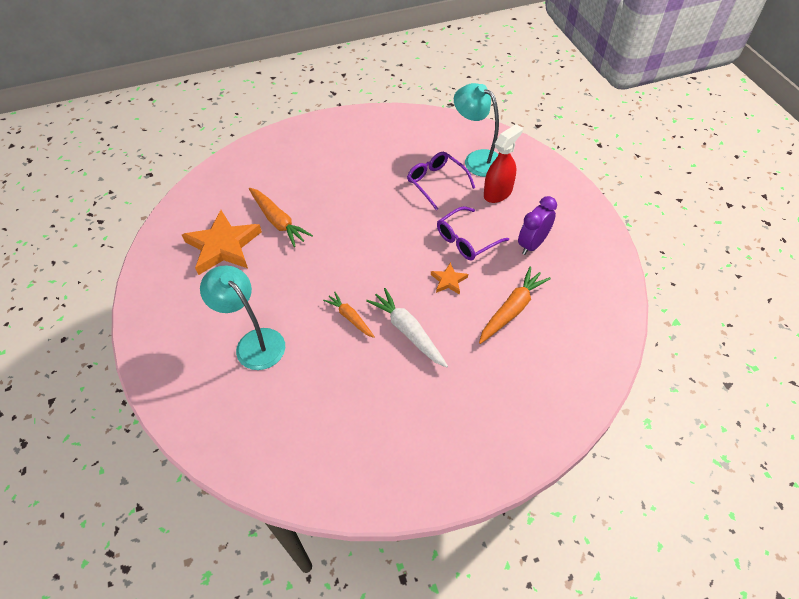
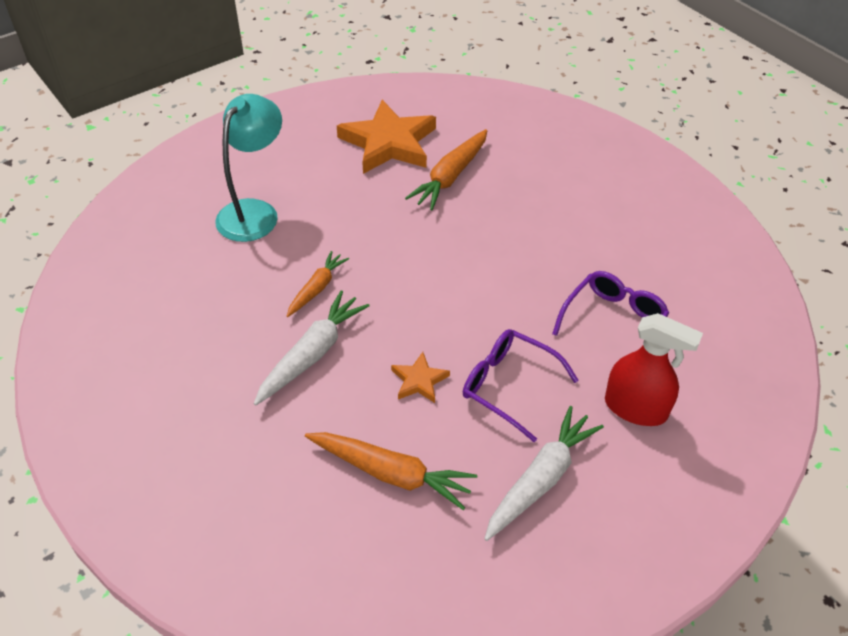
camera: 70 degrees right, 5 degrees down
turquoise lamp [454,83,499,177] -> none
purple clock [518,196,557,255] -> white carrot [484,406,604,541]

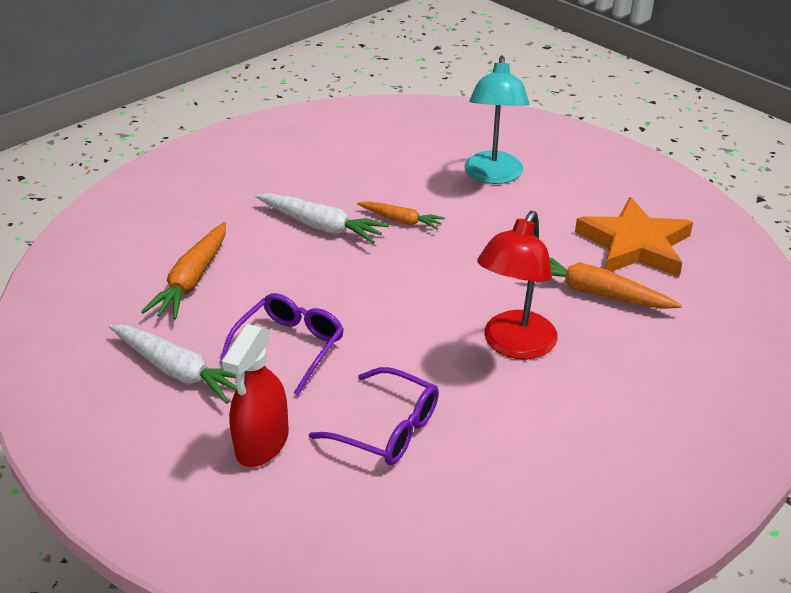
camera: 85 degrees right, 10 degrees down
turquoise lamp [215,94,282,242] -> turquoise lamp turned 75 degrees clockwise [464,56,529,184]
orange star [391,352,450,403] -> none
none -> red lamp [477,211,558,360]

